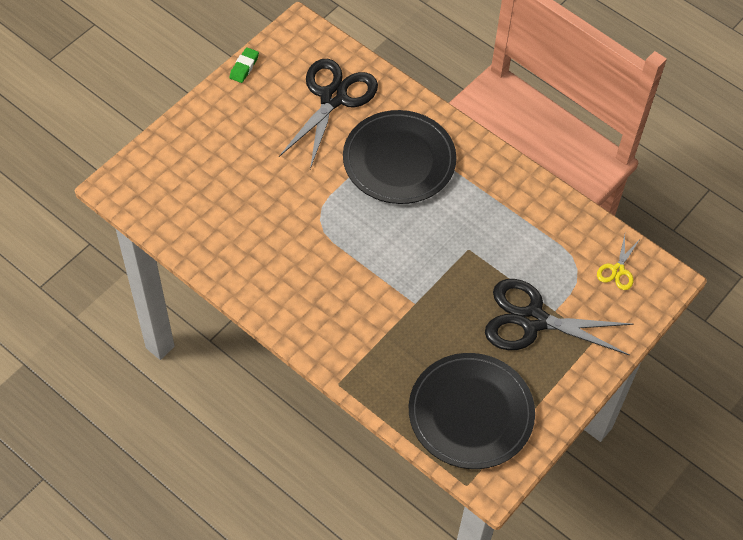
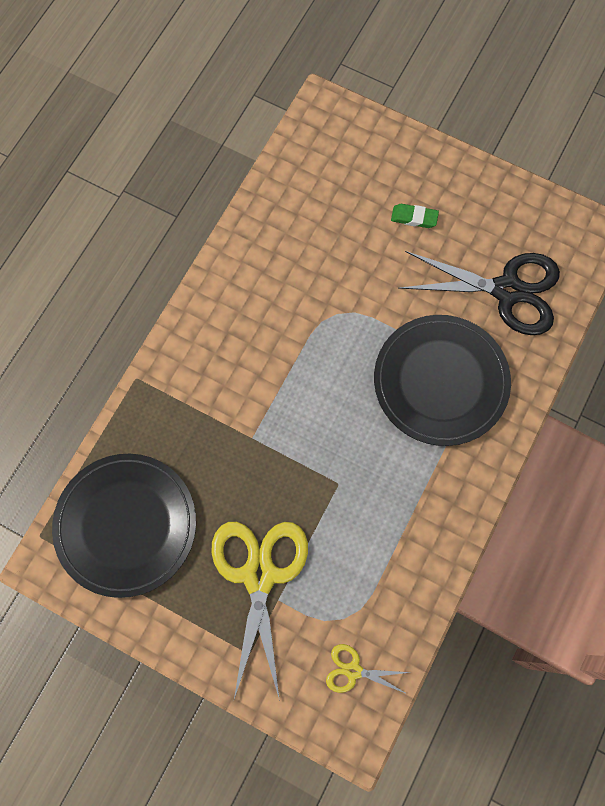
camera: 80 degrees right, 15 degrees up
green eraser [229,47,259,83] -> green eraser moved to [391,204,439,228]
black scissors [485,279,634,355] -> yellow scissors [211,521,308,701]

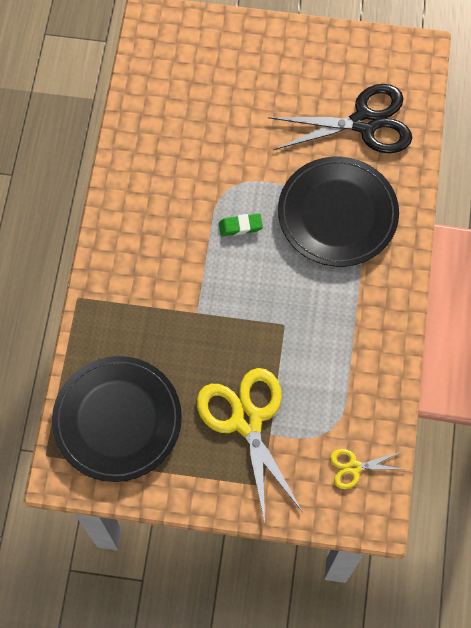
camera: 20 degrees left, 5 degrees down
green eraser [391,204,439,228] -> green eraser moved to [219,213,263,236]

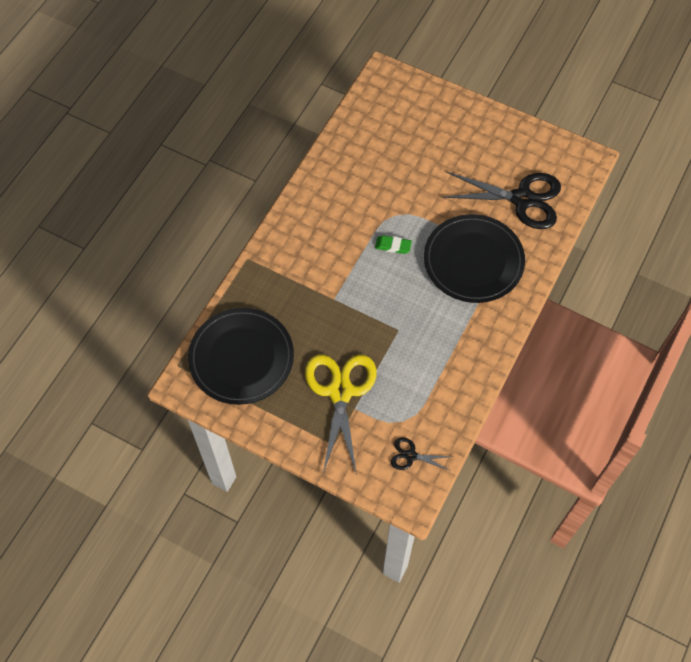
camera: 20 degrees right, 5 degrees down
yellow scissors [330,449,401,489] -> black scissors [391,437,454,471]

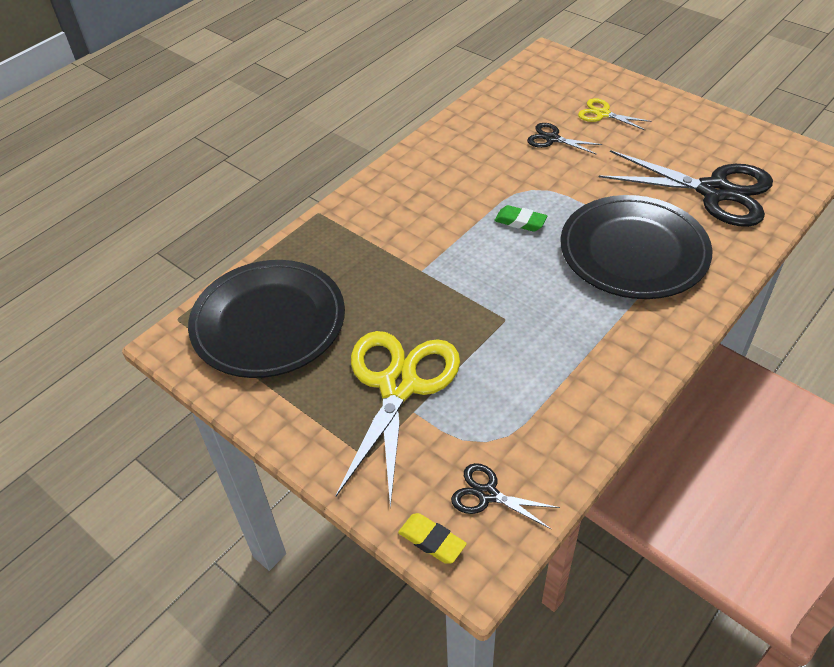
camera: 15 degrees right, 15 degrees down
none -> yellow eraser [398,513,467,564]
none -> black scissors [527,123,603,155]
none -> yellow scissors [578,98,652,130]

